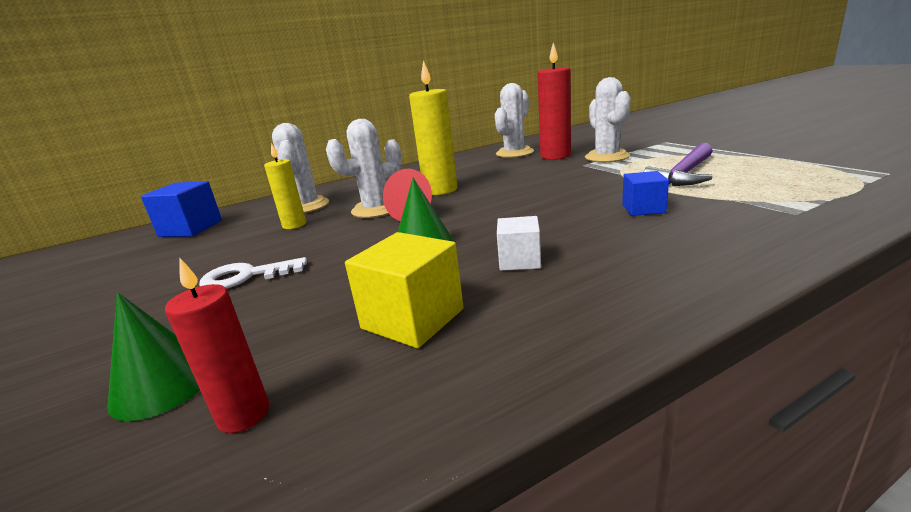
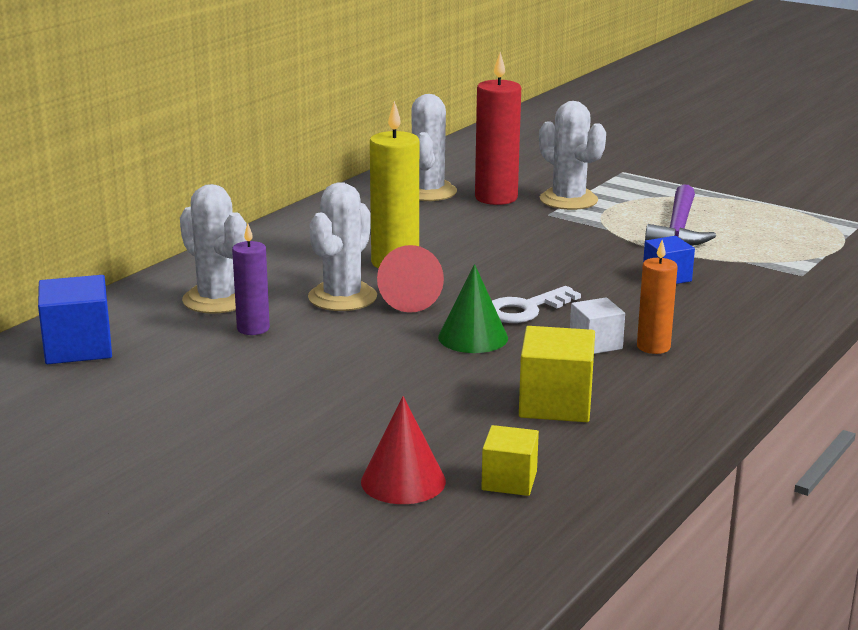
camera: 30 degrees left, 0 degrees up
green cone [107,293,200,421] -> red cone [361,396,446,504]
red candle [165,258,269,433] -> yellow cube [481,425,539,496]
white key [199,257,307,289] -> white key moved to [492,286,581,323]
yellow candle [264,143,306,229] -> purple candle [232,223,270,335]
none -> orange candle [637,240,678,354]

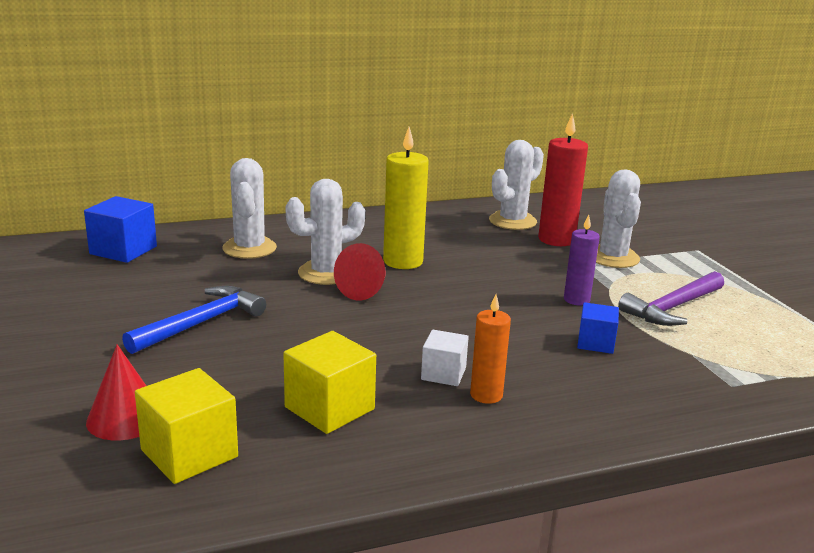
camera: 35 degrees right, 0 degrees up
purple candle [232,223,270,335] -> purple candle moved to [564,215,600,306]
green cone [438,264,508,353] -> none
yellow cube [481,425,539,496] -> yellow cube [135,368,238,484], size x1.58
white key [492,286,581,323] -> none
none -> blue hammer [122,286,266,354]

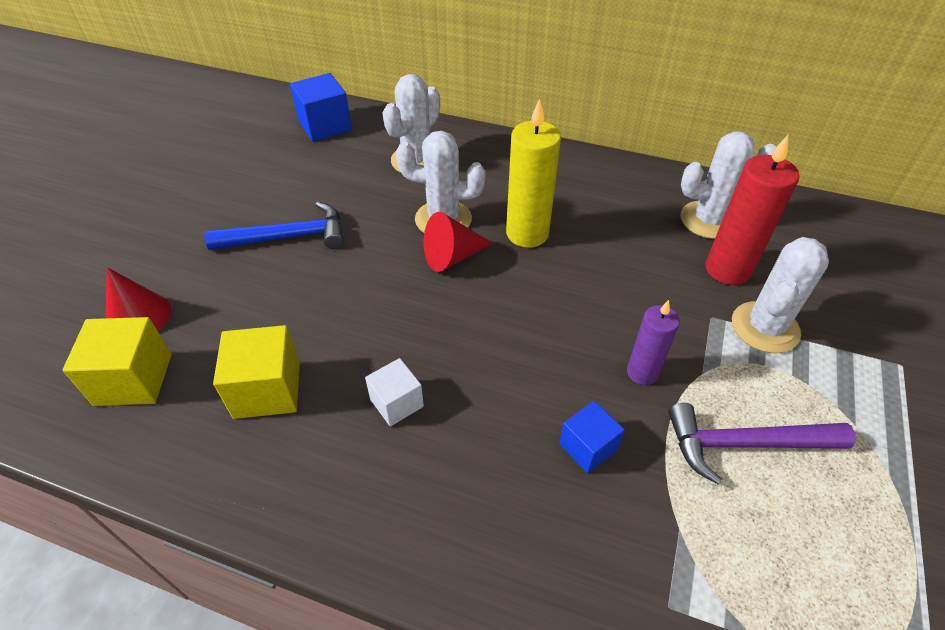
camera: 40 degrees right, 25 degrees up
orange candle [470,294,511,404] -> none

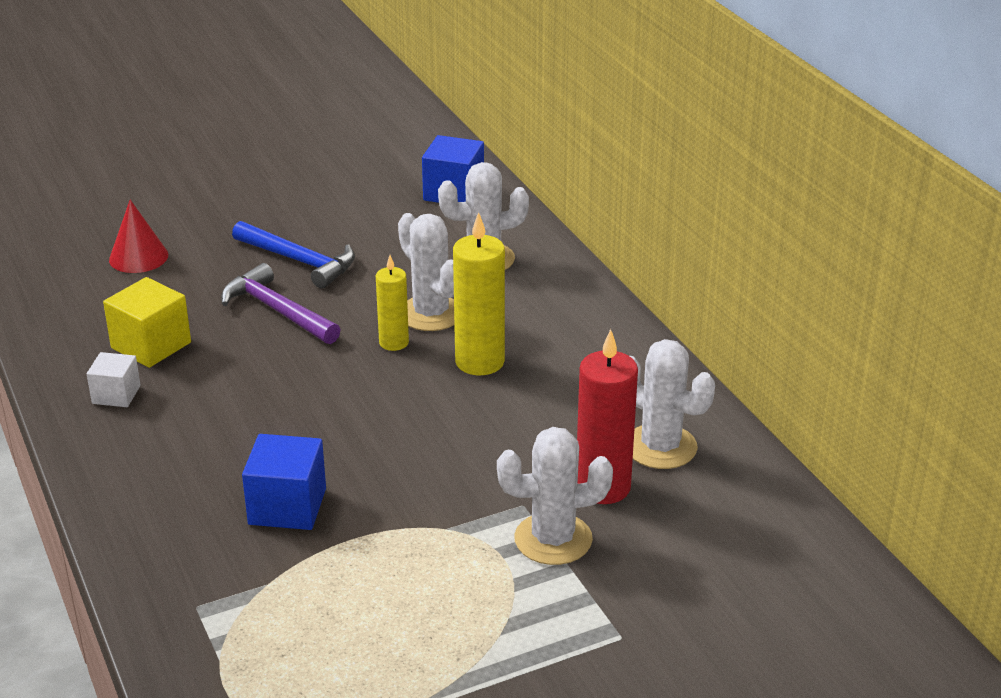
camera: 45 degrees right, 15 degrees down
yellow cube [63,317,172,406] -> none
white cube [365,358,424,426] -> white cube moved to [87,352,141,407]
red cone [424,212,493,272] -> yellow candle [376,255,409,351]
blue cube [559,401,625,473] -> blue cube [242,434,326,530], size x1.58
purple candle [627,300,680,385] -> none
purple hammer [668,403,856,484] -> purple hammer moved to [221,263,341,344]

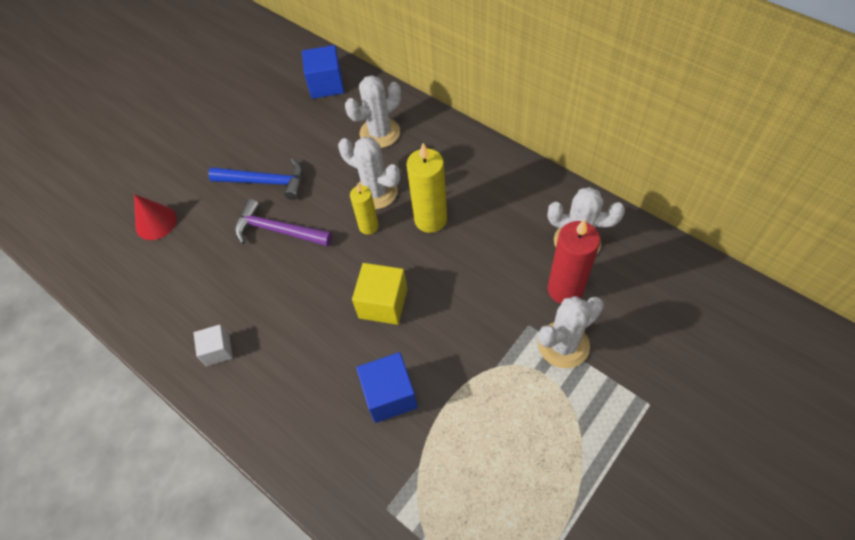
camera: 20 degrees left, 25 degrees up
yellow cube [103,277,191,368] -> yellow cube moved to [352,263,408,325]

